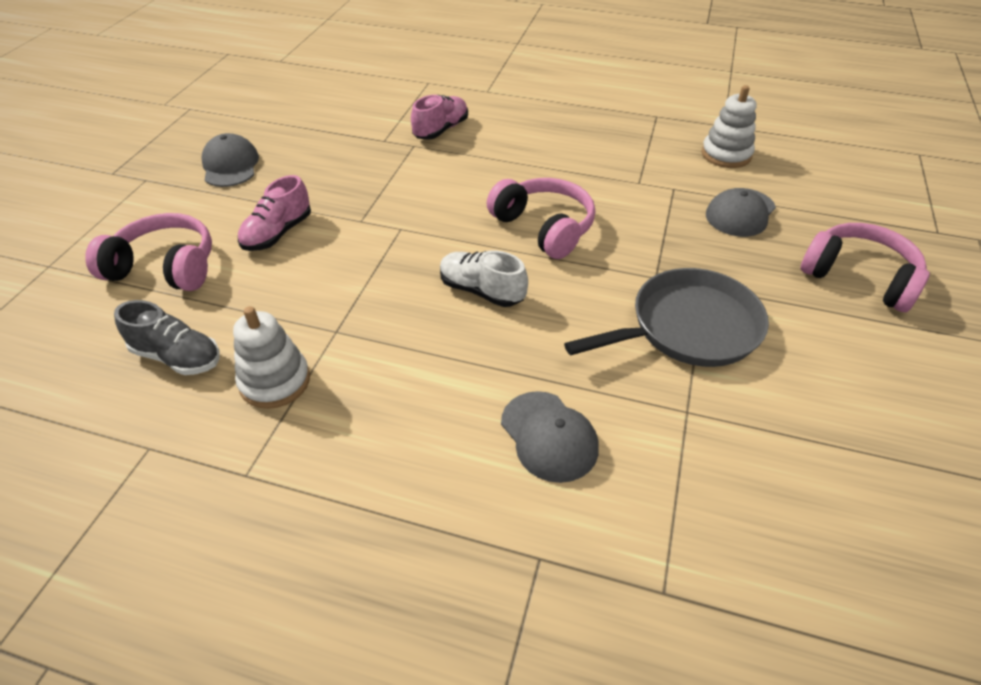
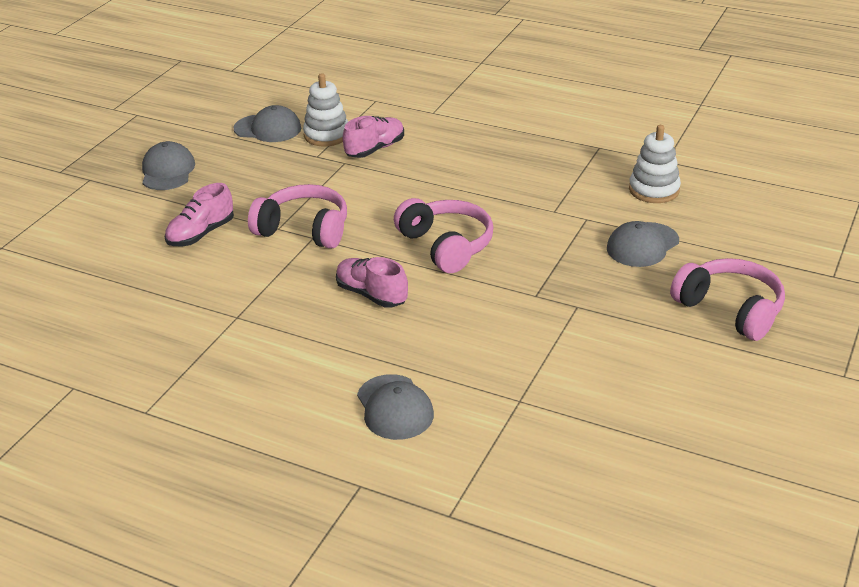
camera: 10 degrees right, 10 degrees down
pink headphones [85,213,212,291] -> pink headphones moved to [248,184,347,249]
grey shoe [114,300,220,375] -> none
white stacking toy [233,306,310,409] -> white stacking toy moved to [303,73,348,146]
white shoe [440,250,528,307] -> pink shoe [336,257,408,308]
grey pan [564,268,769,367] -> none
none -> grey cap [233,105,301,142]

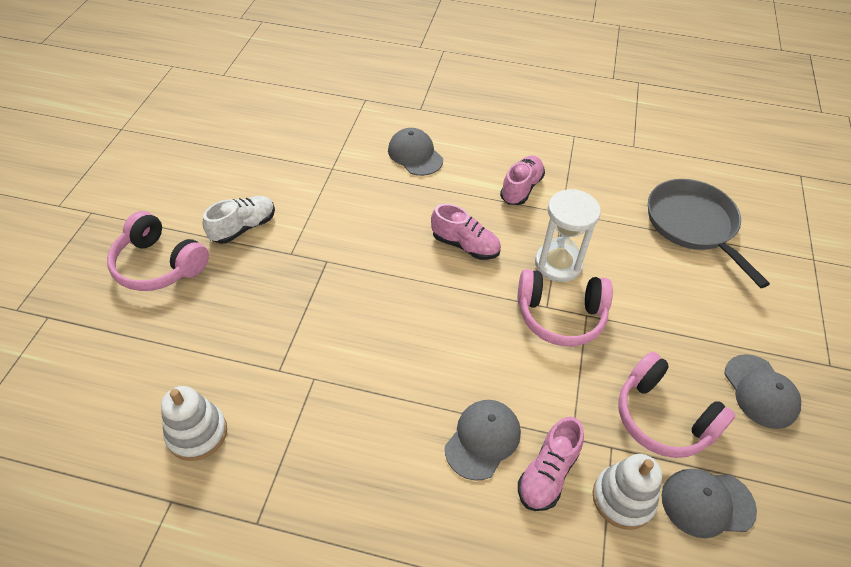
camera: 165 degrees right, 15 degrees up
pink shoe [165,183,234,246] -> pink shoe moved to [500,155,545,205]
pink headphones [394,198,493,273] -> pink headphones moved to [618,352,735,458]
grey cap [607,221,679,267] -> grey cap moved to [445,400,521,481]
none -> white shoe [203,196,275,244]
none -> white hourglass [535,189,601,282]
none -> grey pan [648,179,770,288]

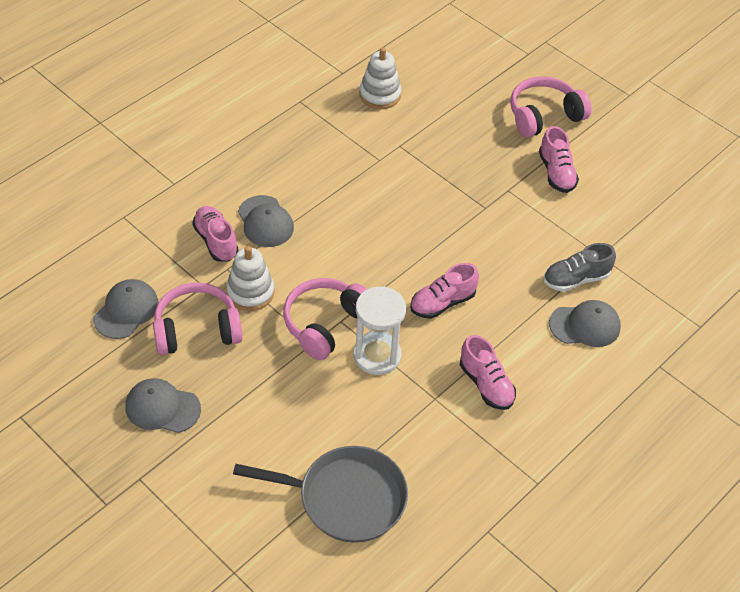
camera: 120 degrees right, 0 degrees up
white shoe [203,196,275,244] -> pink shoe [539,126,579,193]
white stacking toy [593,454,662,530] -> white stacking toy moved to [226,246,275,311]
none -> grey shoe [544,243,616,292]

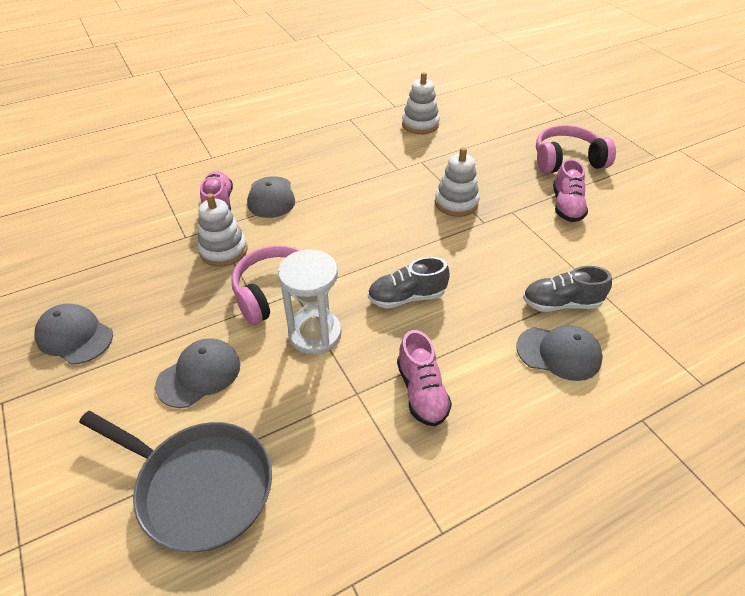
camera: 20 degrees right, 5 degrees down
grey cap [93,279,158,339] -> grey cap moved to [155,338,240,408]
pink headphones [153,282,243,355] -> none
pink shoe [410,263,479,319] -> grey shoe [368,257,450,309]
none -> white stacking toy [435,147,480,217]

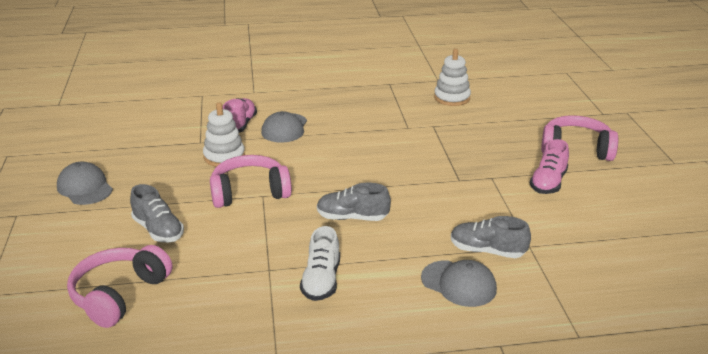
camera: 20 degrees right, 15 degrees down
grey pan [79,411,272,552] -> pink headphones [67,245,173,328]
grey cap [155,338,240,408] -> grey shoe [130,184,184,242]
white hourglass [278,249,342,355] -> none
pink shoe [397,330,452,426] -> white shoe [300,226,340,301]
white stacking toy [435,147,480,217] -> none

